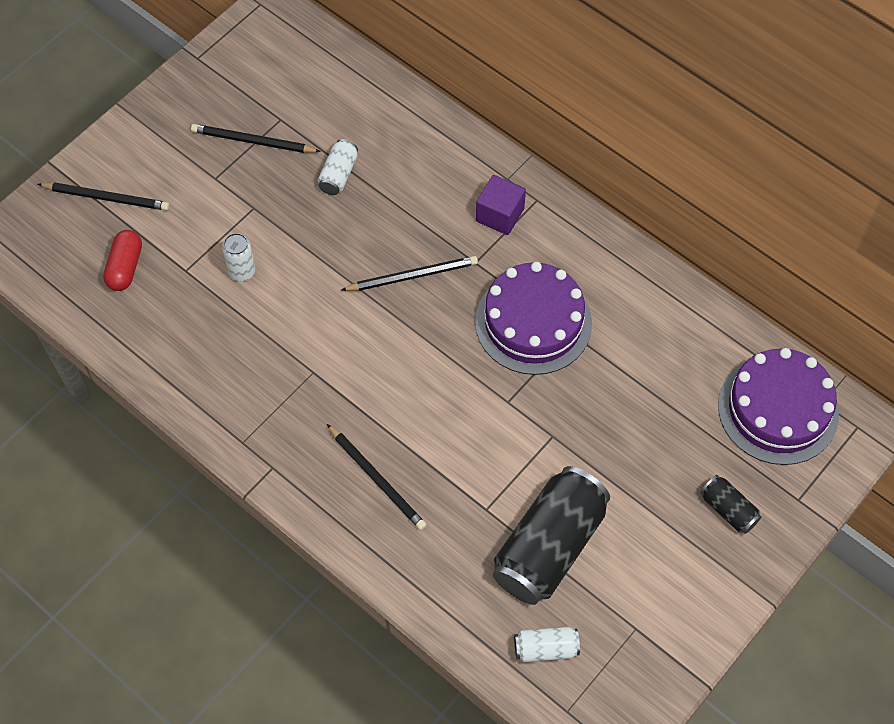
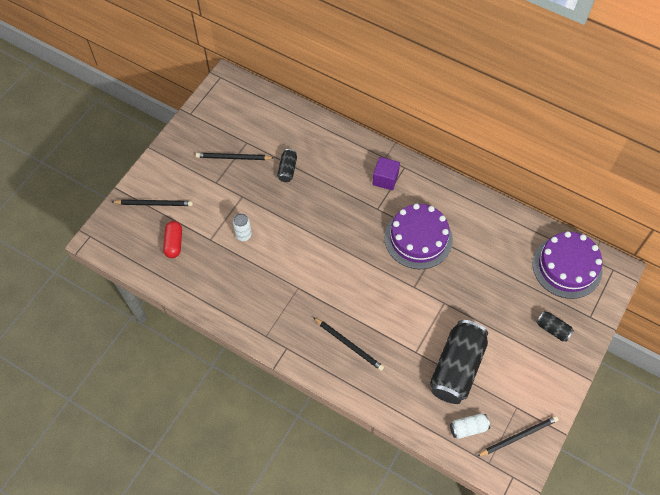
camera: 10 degrees left, 0 degrees up
white can [318,139,358,195] -> black can [277,149,297,182]
black pencil [341,256,478,291] -> black pencil moved to [477,416,559,456]

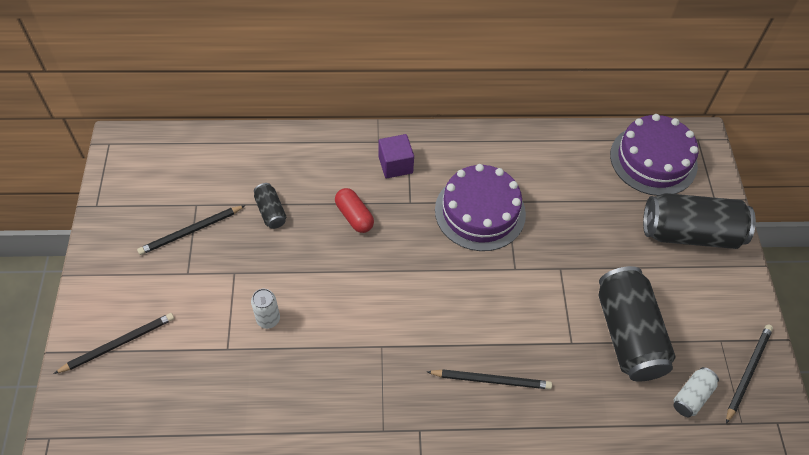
camera: 35 degrees left, 5 degrees down
red capsule [163,221,182,258] -> red capsule moved to [335,188,374,233]
black can [536,311,574,342] -> black can [643,193,756,249], size x2.17

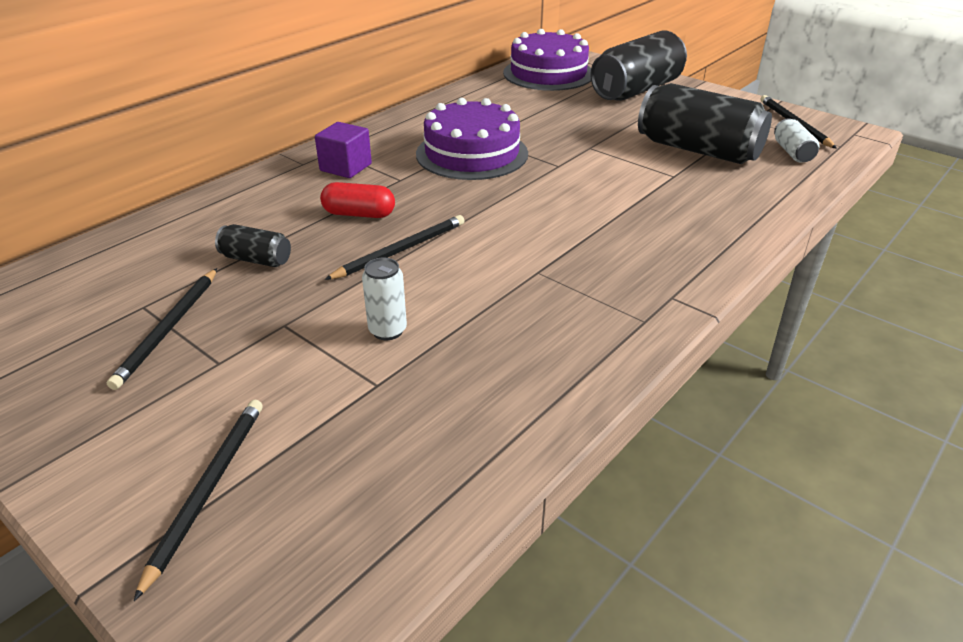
camera: 45 degrees left, 20 degrees down
black pencil [427,369,552,389] -> black pencil moved to [324,215,464,280]

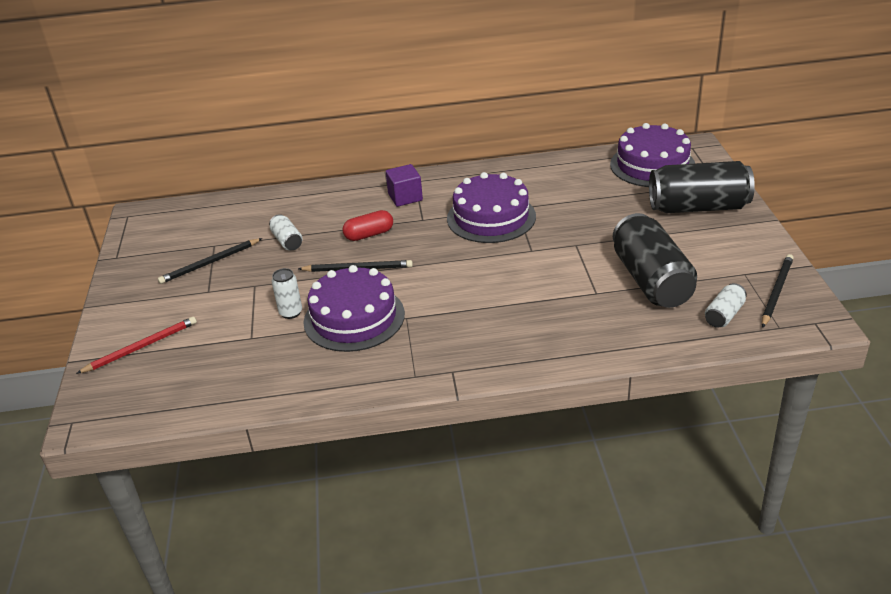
camera: 45 degrees right, 0 degrees up
black pencil [134,400,263,601] -> red pencil [76,316,197,374]
black can [215,224,291,267] -> white can [269,214,303,250]
red capsule [320,182,395,218] -> red capsule turned 75 degrees counterclockwise [342,210,393,241]
none -> purple cake [303,265,405,352]

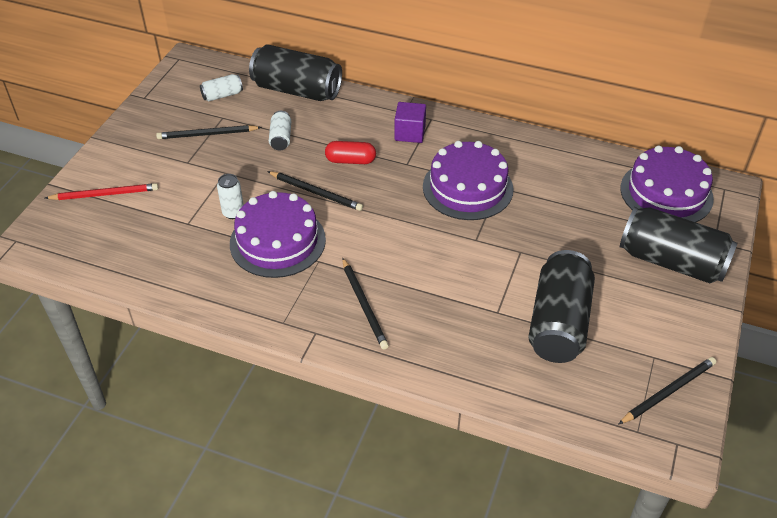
camera: 25 degrees right, 10 degrees up
white can [705,283,747,328] -> white can moved to [200,74,243,101]
none -> black can [249,44,342,101]
none -> black pencil [342,258,389,350]

